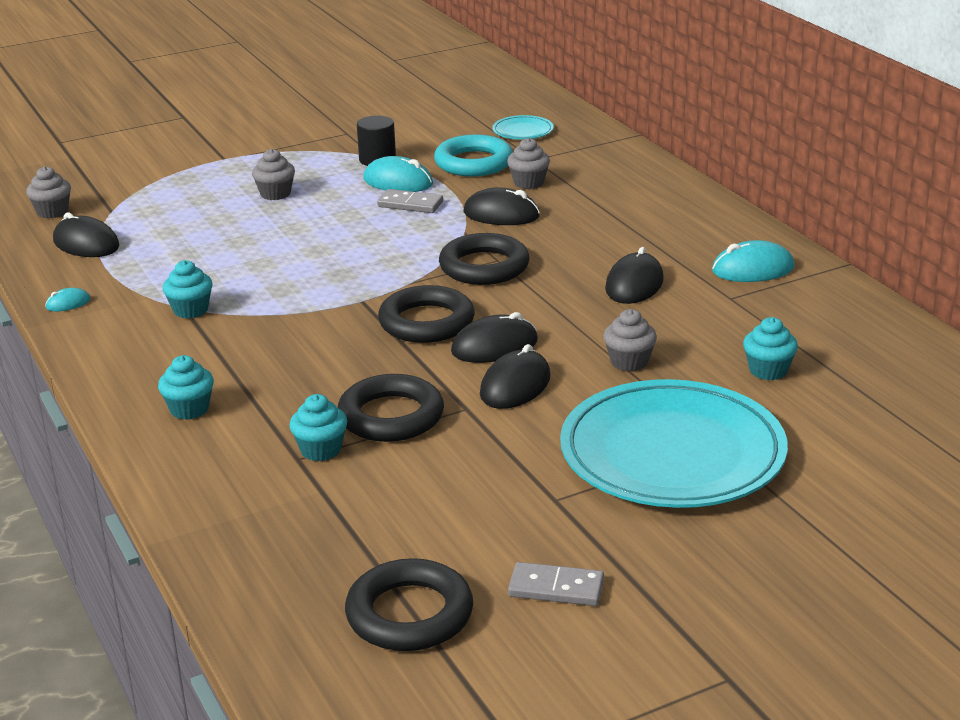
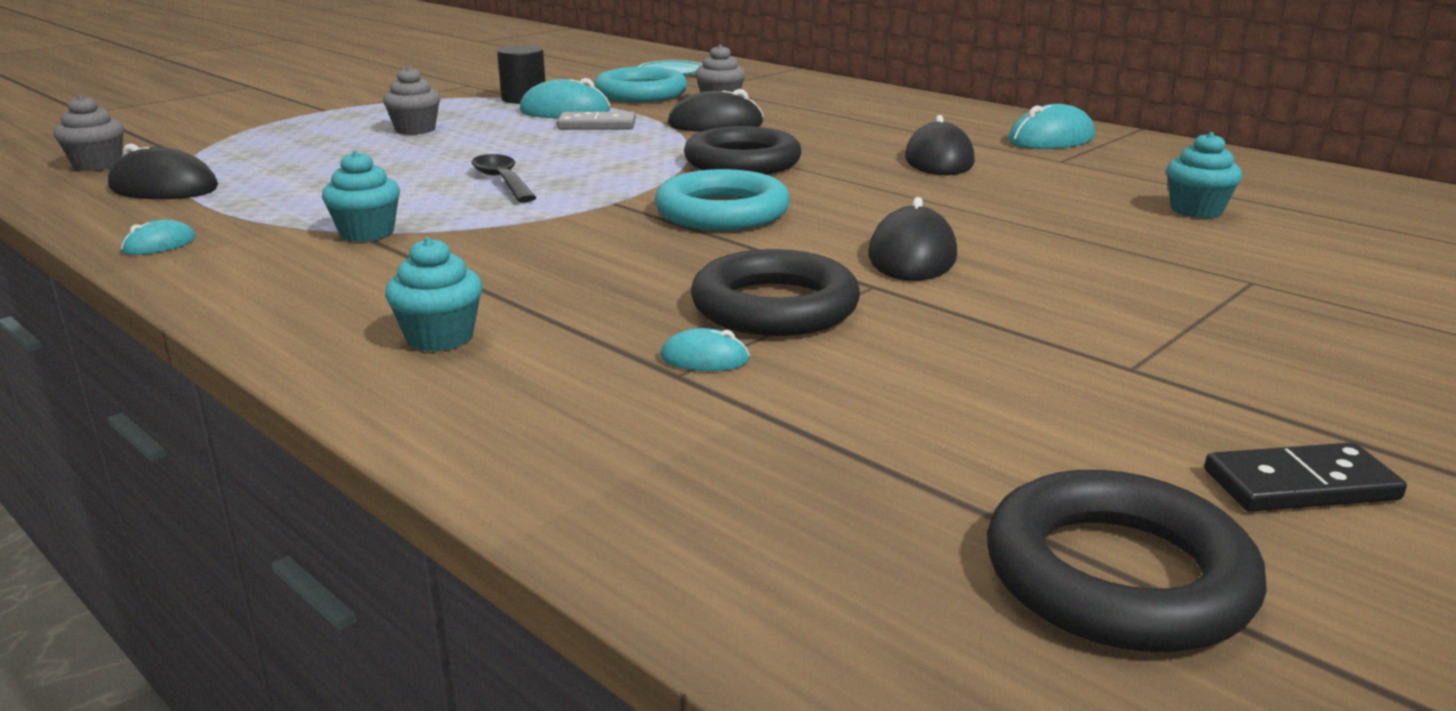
camera: 20 degrees left, 5 degrees down
turquoise cupcake [289,394,347,461] -> turquoise mouse [661,328,750,371]
black ring [378,285,475,343] -> turquoise ring [655,169,790,230]
black mouse [451,312,538,363] -> none
grey domino [508,562,604,606] -> black domino [1204,442,1407,512]
turquoise plate [560,379,788,508] -> none
grey cupcake [603,309,657,372] -> none
none -> black spoon [471,154,537,202]

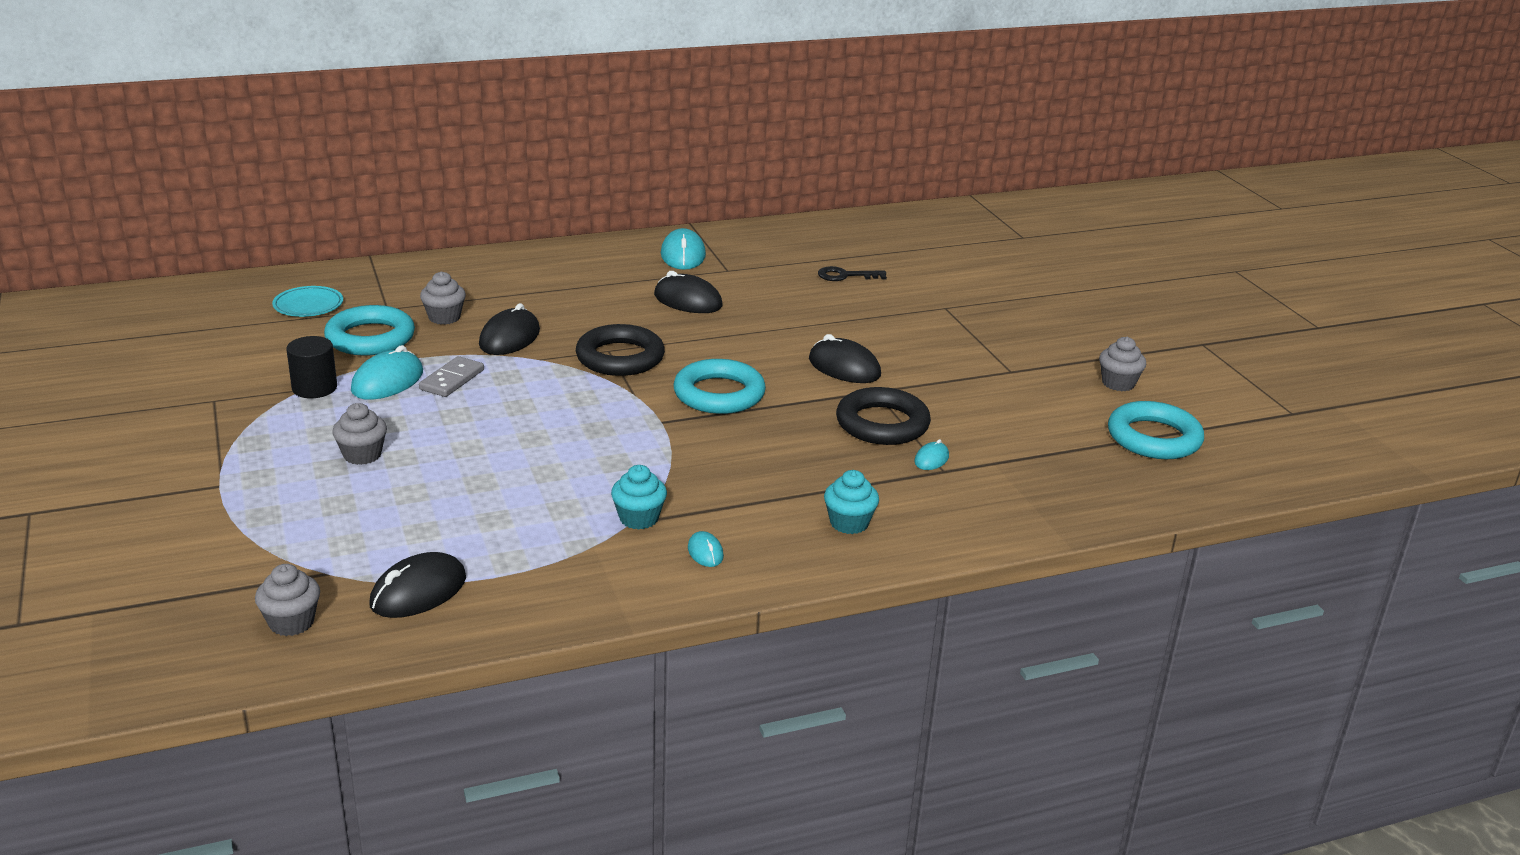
camera: 65 degrees left, 5 degrees up
turquoise mouse [121,220,196,255] -> turquoise mouse moved to [688,531,724,567]
black spoon [471,154,537,202] -> none
black ring [987,470,1267,652] -> turquoise ring [1108,401,1204,459]
turquoise cupcake [1166,132,1242,218] -> black key [818,266,887,281]
black domino [1204,442,1407,512] -> grey cupcake [1099,337,1146,391]

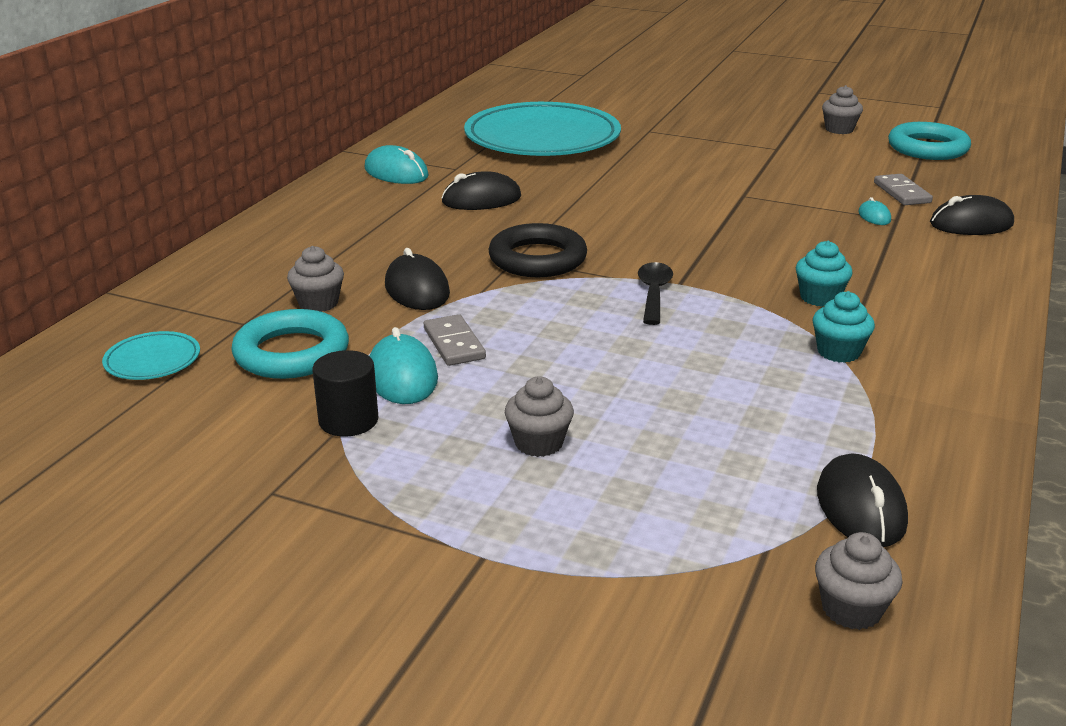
camera: 45 degrees left, 0 degrees up
turquoise ring [673,359,766,414] -> none
turquoise mouse [688,531,724,567] -> none
black mouse [809,334,881,383] -> black mouse moved to [930,195,1014,235]
black key [818,266,887,281] -> turquoise plate [464,102,621,156]
turquoise cupcake [824,470,879,534] -> turquoise cupcake moved to [796,241,853,307]
black ring [836,387,931,445] -> none
none -> black spoon [638,262,673,325]
none -> grey domino [874,174,933,205]

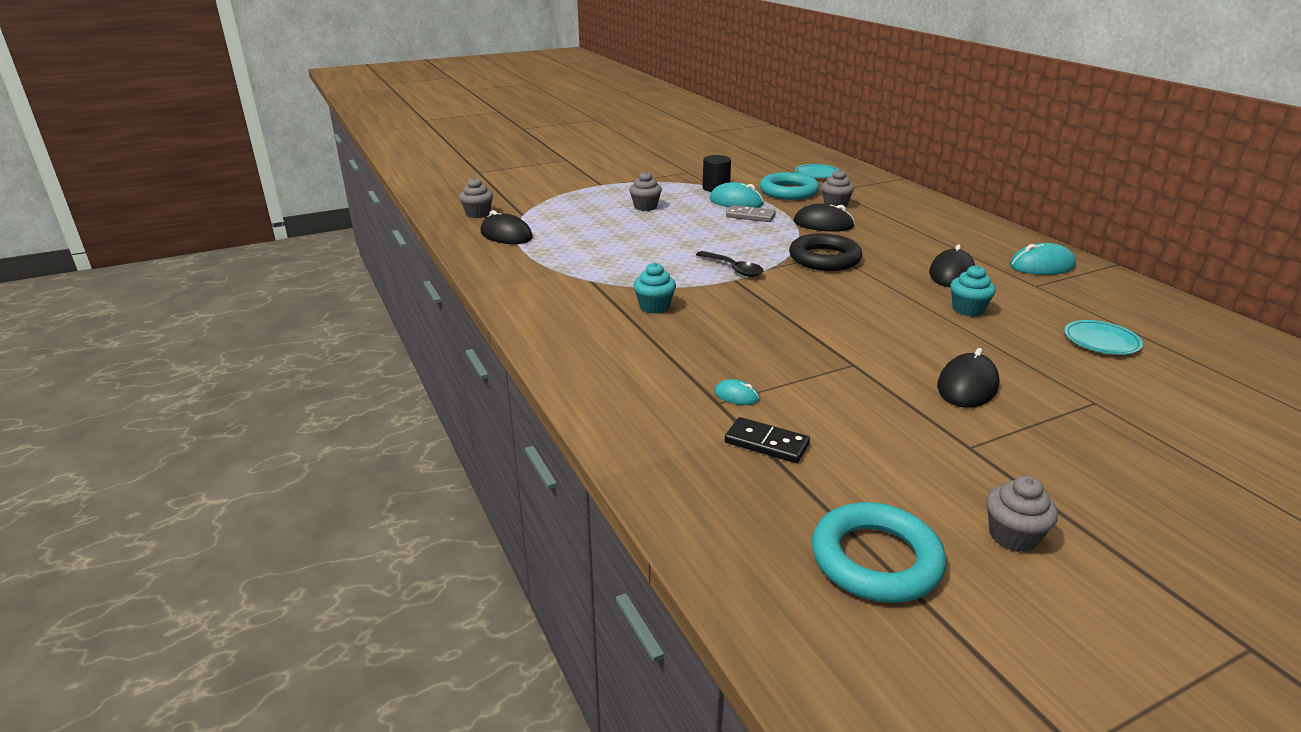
camera: 130 degrees right, 0 degrees up
turquoise plate [464,102,621,156] -> turquoise plate [1064,320,1143,355], size x0.40
turquoise cupcake [812,291,875,363] -> turquoise cupcake moved to [950,265,996,317]
grey domino [874,174,933,205] -> black domino [725,417,810,463]
black mouse [930,195,1014,235] -> black mouse moved to [937,348,999,408]

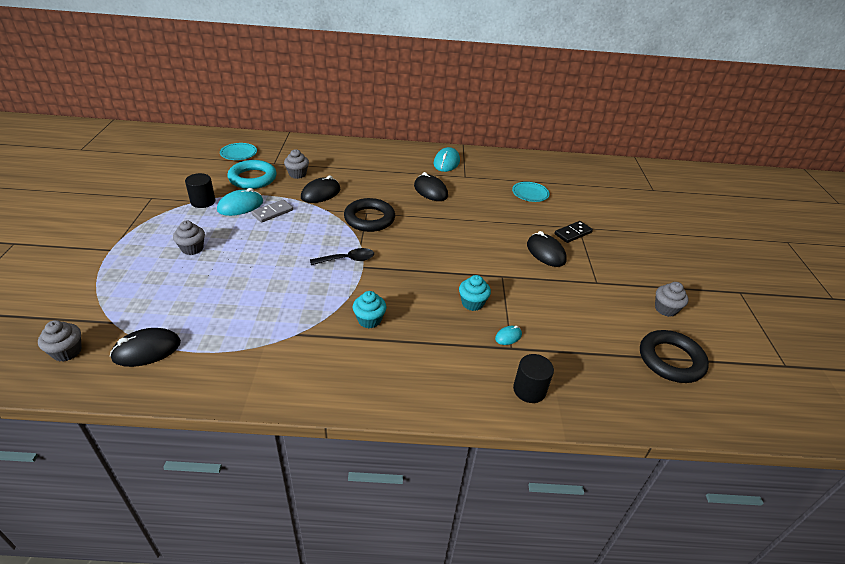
camera: 65 degrees left, 10 degrees up
black domino [725,417,810,463] -> black domino moved to [555,221,593,243]
turquoise ring [812,502,946,603] -> black ring [640,330,709,383]
turquoise cupcake [950,265,996,317] -> turquoise cupcake moved to [459,275,491,311]
none -> black cylinder [513,354,554,403]

